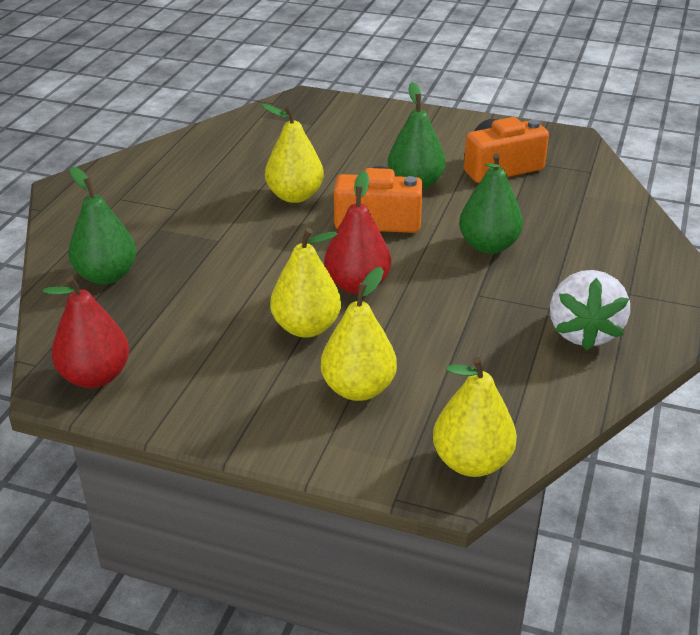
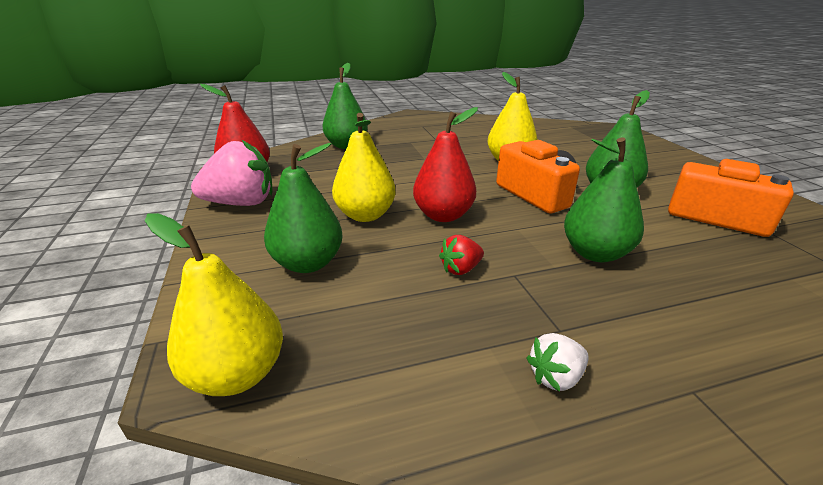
camera: 55 degrees right, 5 degrees down
yellow pear [321,267,397,401] -> green pear [264,143,342,273]
white strawberry [550,270,630,351] -> white strawberry [527,333,588,391], size x0.49
none -> pink strawberry [191,140,273,206]
none -> red strawberry [439,235,484,275]

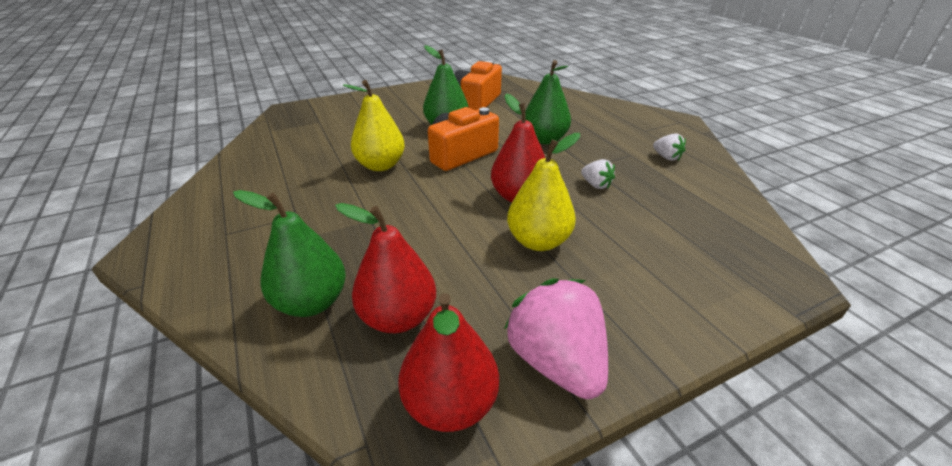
camera: 100 degrees left, 5 degrees up
yellow pear [145,213,283,396] -> none
green pear [264,143,342,273] -> none
red strawberry [439,235,484,275] -> white strawberry [581,159,615,189]
none -> red pear [335,203,436,333]

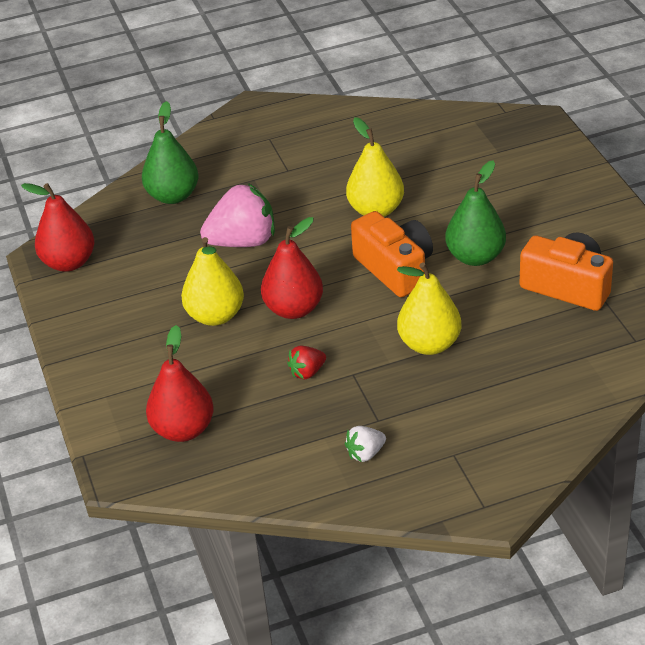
camera: 100 degrees right, 5 degrees up
red pear [335,203,436,333] -> red pear moved to [146,325,214,442]
pink strawberry [504,278,608,399] -> pink strawberry moved to [200,183,275,247]
green pear [525,60,571,144] -> yellow pear [397,263,462,355]
white strawberry [581,159,615,189] -> red strawberry [287,346,326,380]

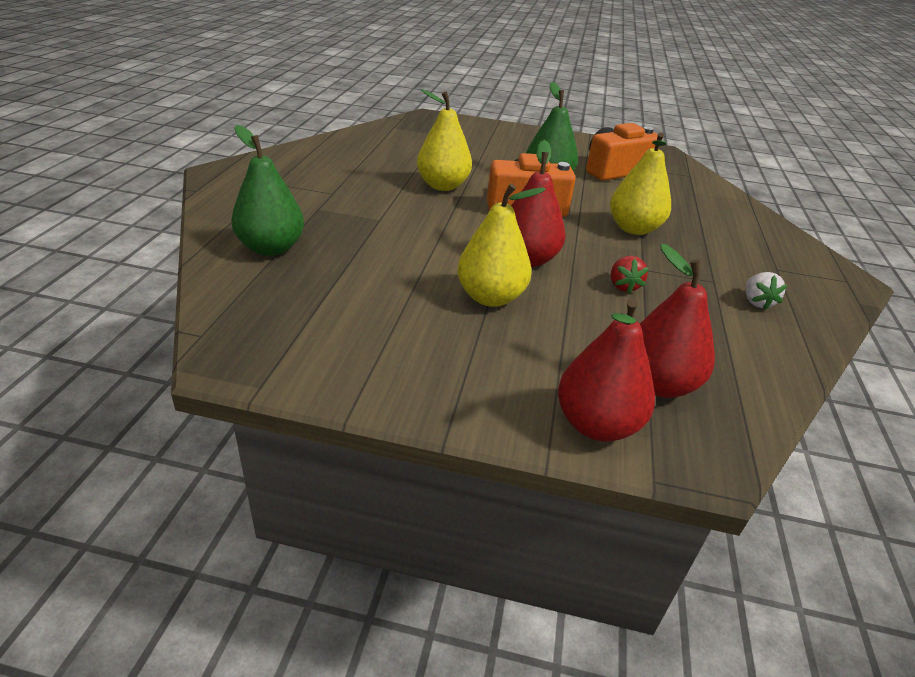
camera: 65 degrees left, 5 degrees down
red pear [21,183,94,272] -> red pear moved to [558,299,655,442]
pink strawberry [200,183,275,247] -> none

